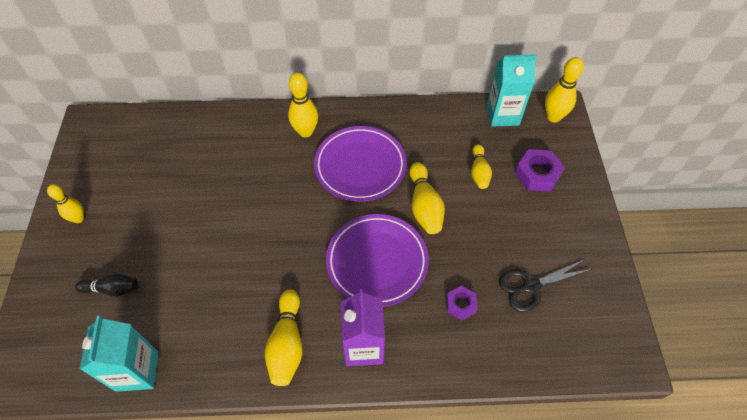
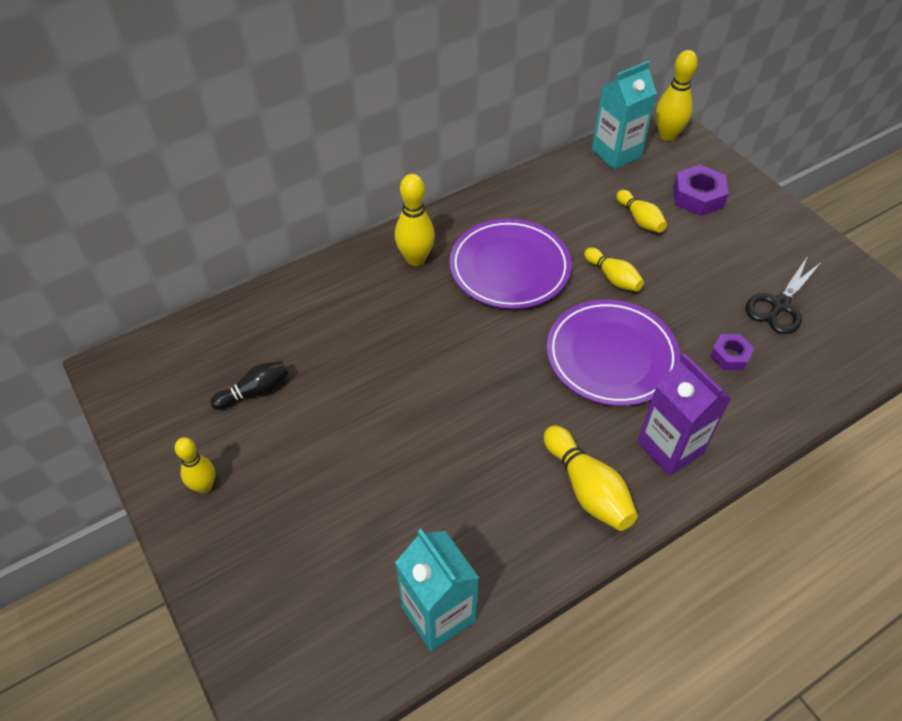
camera: 30 degrees left, 5 degrees down
black bowling pin [75,273,138,297] -> black bowling pin moved to [210,361,289,410]
yellow bowling pin [409,162,445,234] -> yellow bowling pin [584,248,644,291], size x0.66

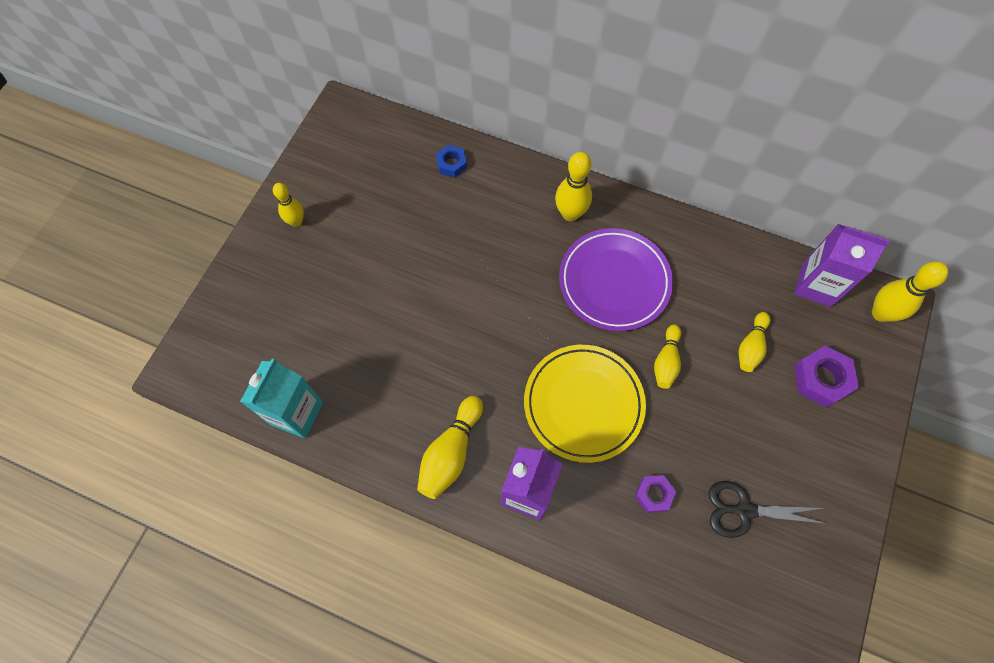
camera: 55 degrees right, 15 degrees up
black bowling pin [210,361,289,410] -> none
purple plate [547,300,680,406] -> yellow plate [524,345,646,463]
turquoise carton [592,61,657,169] -> purple carton [794,224,890,307]
none -> blue nut [436,145,467,177]

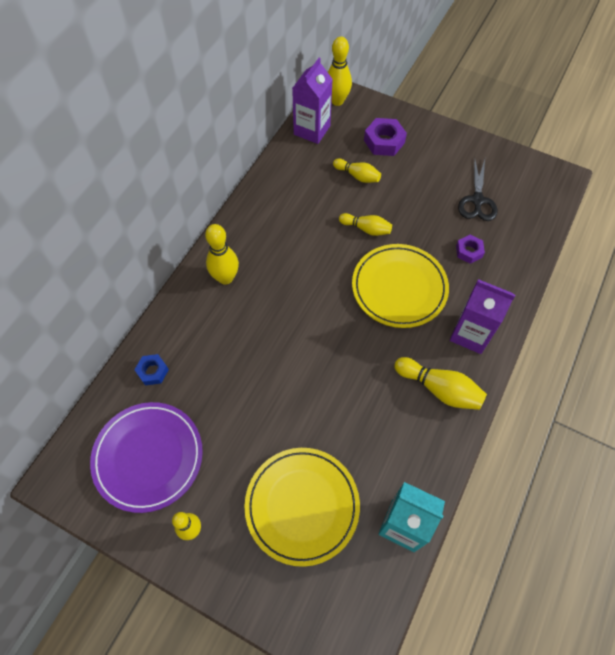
camera: 85 degrees left, 5 degrees down
purple plate [559,228,673,331] -> purple plate moved to [90,402,203,513]
none -> yellow plate [244,448,360,567]

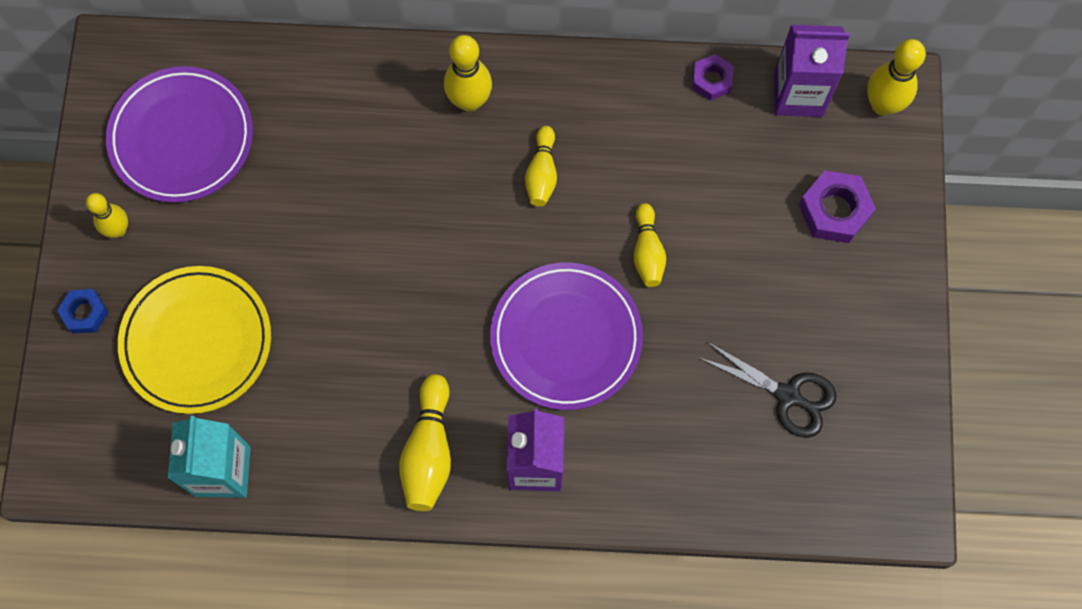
camera: 65 degrees right, 10 degrees up
blue nut [134,354,169,385] -> blue nut moved to [57,289,108,333]
yellow bowling pin [333,158,381,183] -> yellow bowling pin moved to [525,126,557,207]
yellow plate [352,244,449,328] -> purple plate [490,262,643,410]
purple nut [456,235,485,264] -> purple nut moved to [692,54,734,101]
black scissors [458,157,498,221] -> black scissors turned 135 degrees counterclockwise [698,342,837,438]

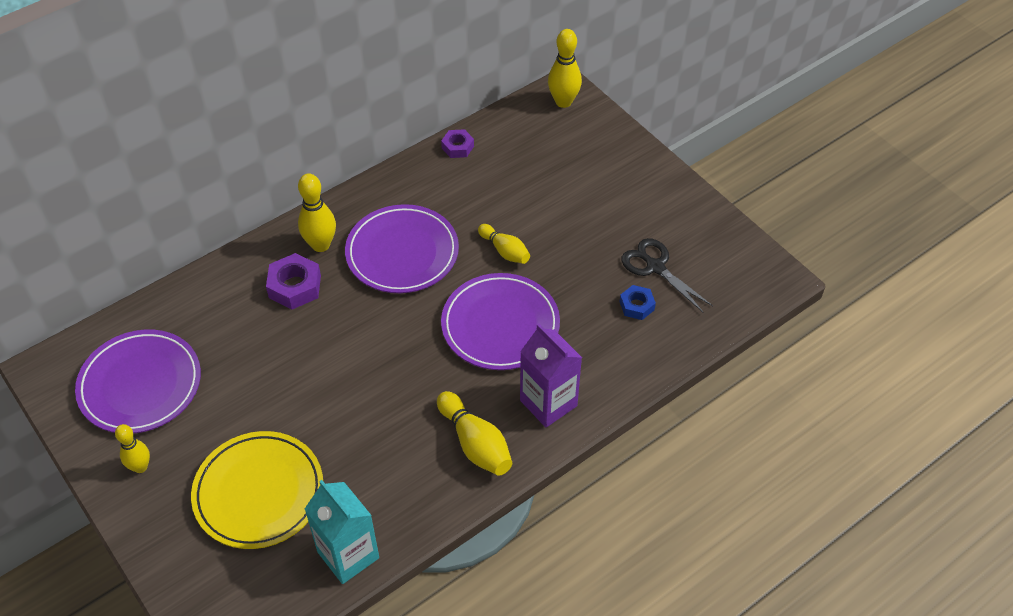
camera: 40 degrees left, 20 degrees down
blue nut [57,289,108,333] -> blue nut moved to [620,285,656,320]
yellow bowling pin [525,126,557,207] -> purple plate [345,204,459,293]
black scissors [698,342,837,438] -> black scissors turned 120 degrees counterclockwise [621,238,713,313]
purple carton [774,25,850,117] -> none
purple nut [799,170,876,243] -> purple nut moved to [266,253,321,309]

